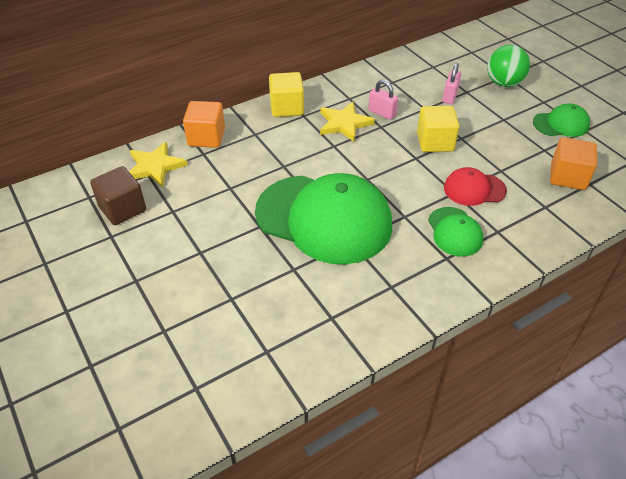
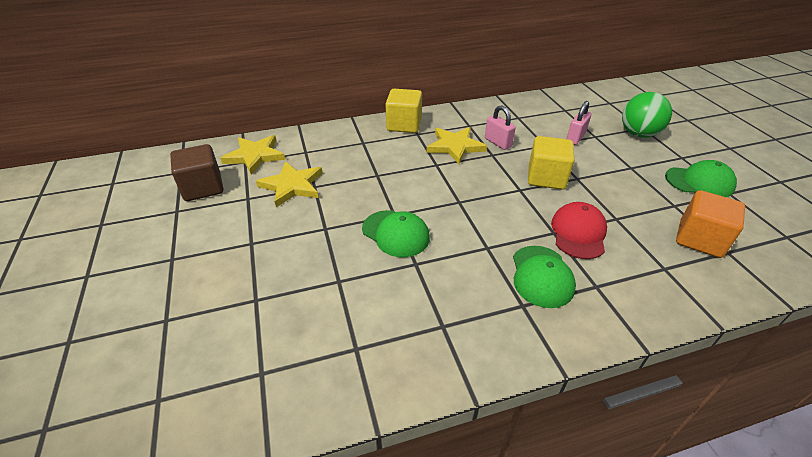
camera: 15 degrees right, 5 degrees down
orange cube [183,101,225,148] -> none
green cap [255,173,392,264] -> green cap [362,210,430,257], size x0.46
red cap [444,167,507,206] -> red cap turned 90 degrees clockwise [551,202,607,259]
none -> yellow star [256,161,322,207]

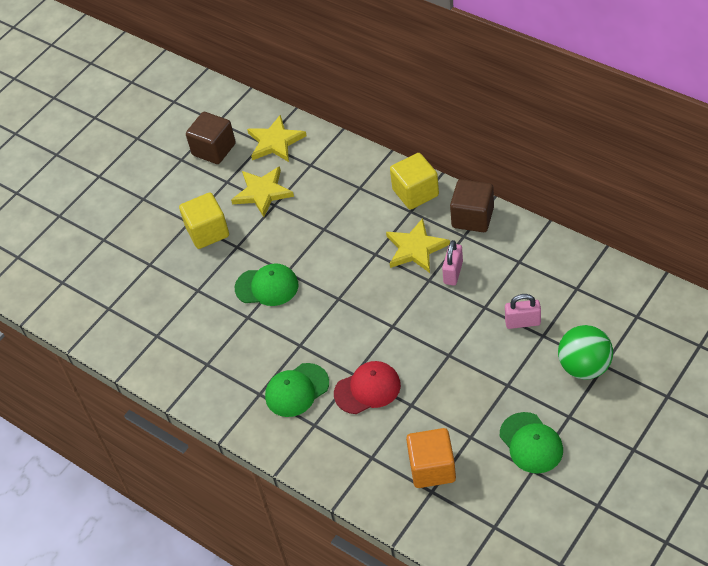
camera: 60 degrees right, 10 degrees up
green cap [362,210,430,257] -> green cap turned 90 degrees counterclockwise [235,263,298,306]
yellow cube [528,136,575,190] -> yellow cube moved to [179,193,229,249]
none -> brown cube [450,179,494,232]

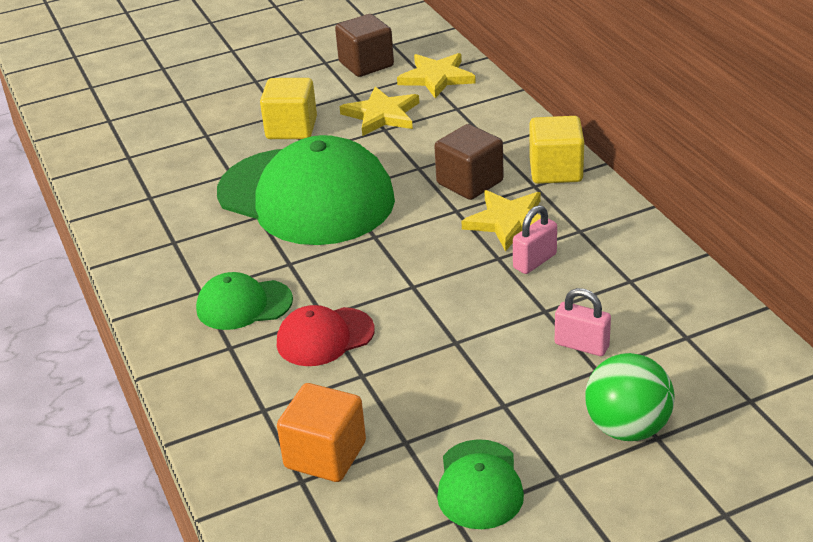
camera: 25 degrees right, 15 degrees down
green cap [235,263,298,306] -> green cap [217,135,395,245], size x2.17
red cap [334,361,401,414] -> red cap turned 150 degrees clockwise [277,305,375,366]
brown cube [450,179,494,232] -> brown cube moved to [434,124,504,200]

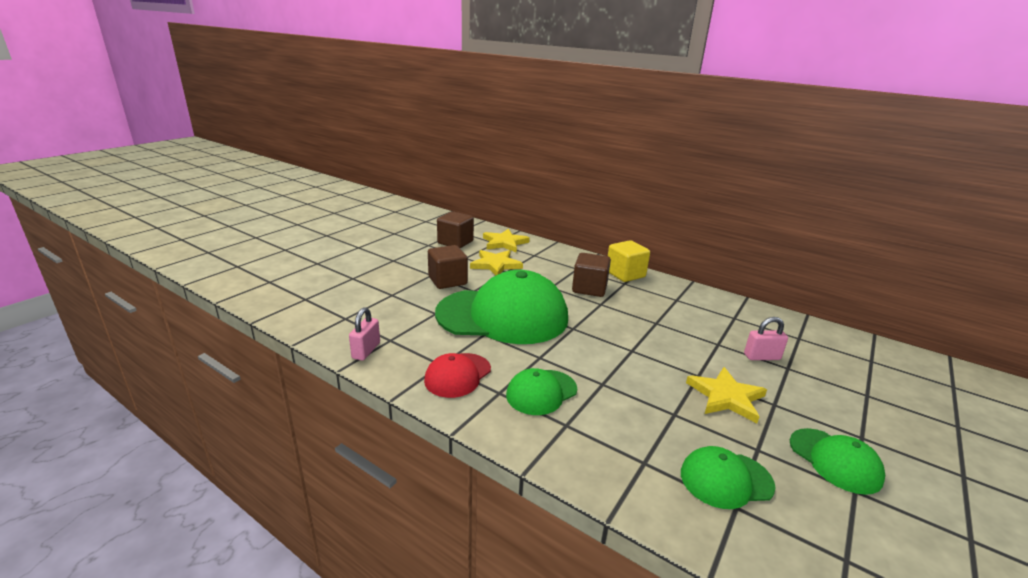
camera: 35 degrees left, 10 degrees down
yellow cube [260,78,317,139] -> brown cube [428,245,468,289]
red cap [277,305,375,366] -> red cap moved to [424,353,491,398]
orange cube [277,383,366,482] -> green cap [681,446,776,509]
yellow star [461,190,541,252] -> yellow star moved to [686,367,767,423]
pink padlock [513,205,557,274] -> pink padlock moved to [349,307,380,360]
green ball [585,353,674,441] -> none

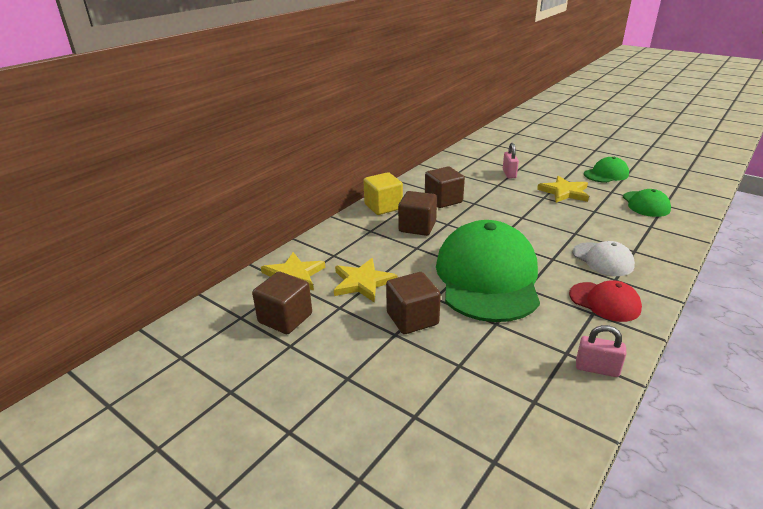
camera: 85 degrees left, 5 degrees up
green cap [506,368,577,415] -> white cap [573,241,635,276]
none -> brown cube [425,167,465,208]

